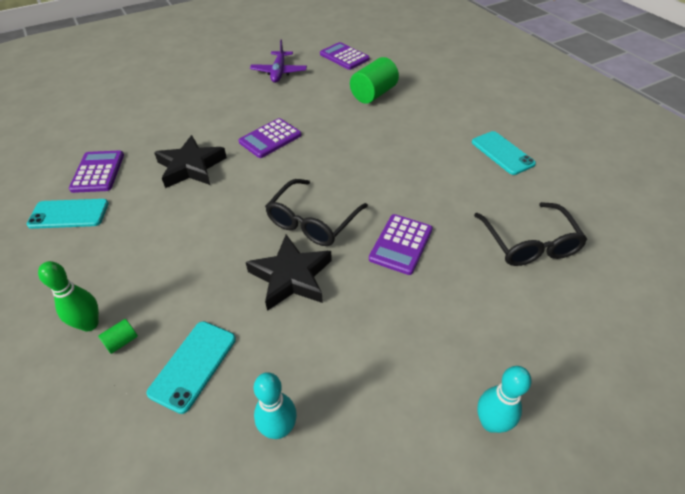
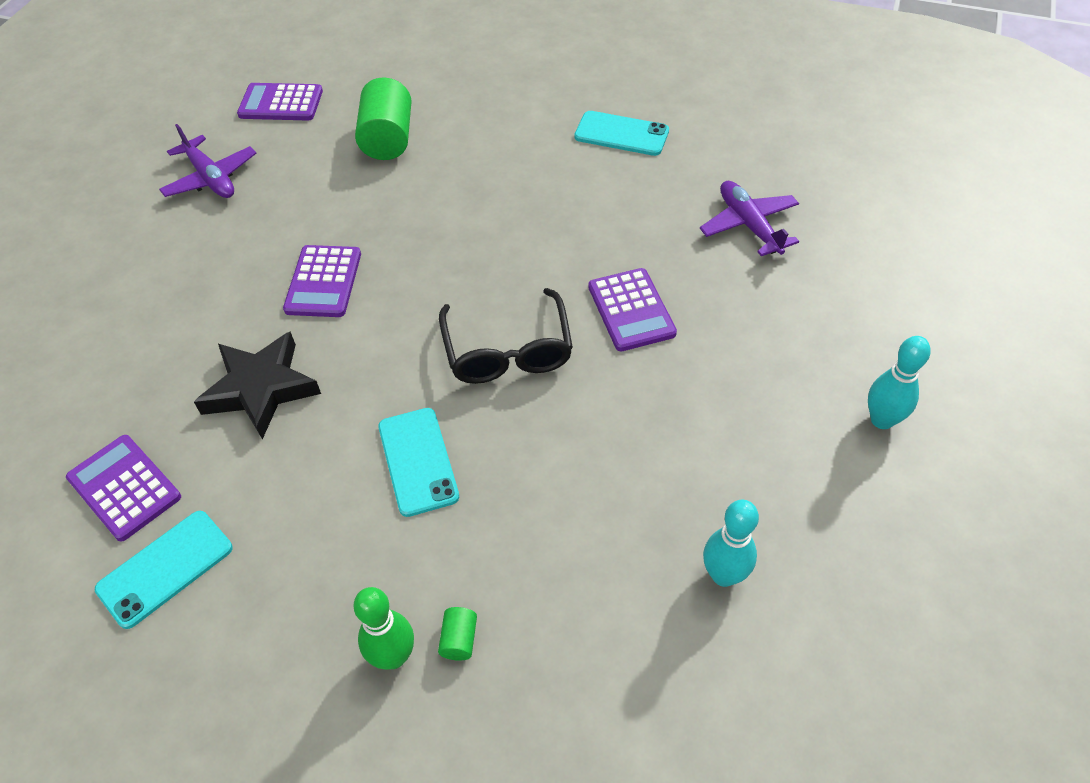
camera: 40 degrees left, 5 degrees up
turquoise phone [146,321,236,414] -> turquoise phone moved to [378,408,459,517]
black star [246,234,332,311] -> none
black glasses [474,202,587,266] -> purple plane [700,181,799,256]

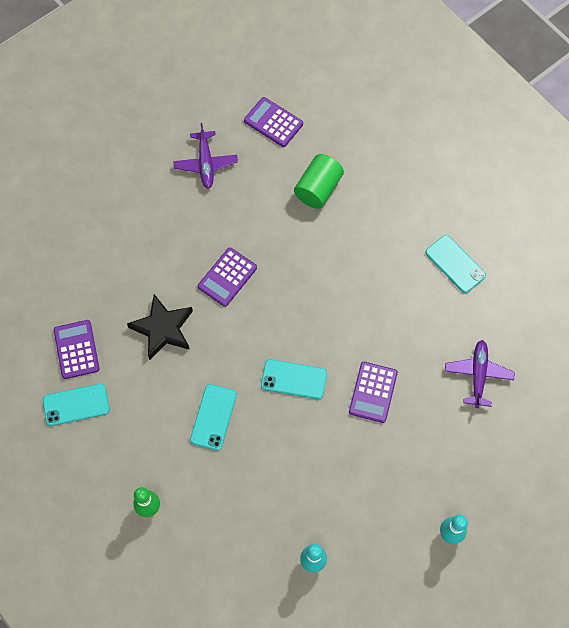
camera: 30 degrees right, 15 degrees up
green cylinder [438,607,477,661] -> none
black glasses [439,288,573,384] -> turquoise phone [261,359,327,399]

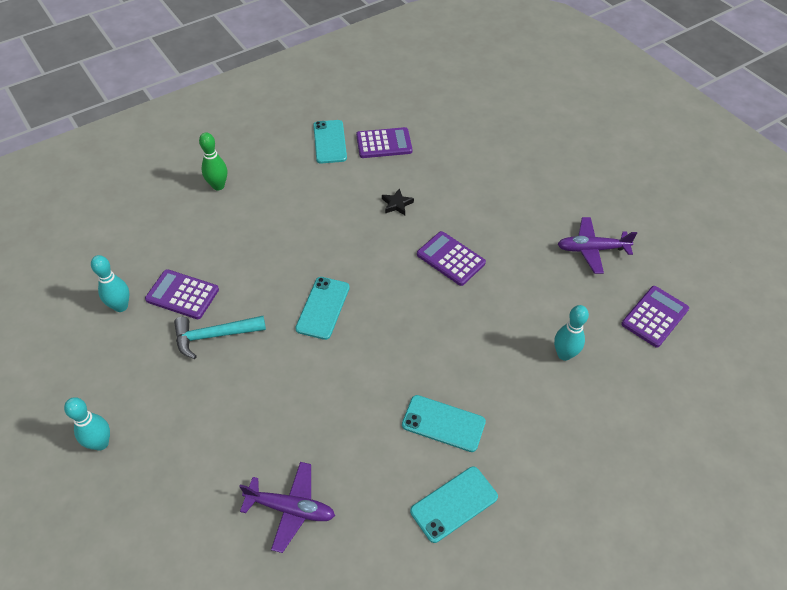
camera: 95 degrees right, 15 degrees down
black star [127,294,193,360] -> black star [382,188,414,215], size x0.48
turquoise phone [190,384,237,450] -> turquoise phone moved to [402,395,486,452]
green cylinder [294,154,344,209] -> turquoise bowling pin [554,305,589,361]
purple calculator [349,362,398,423] -> purple calculator moved to [145,269,219,319]
none -> turquoise hammer [174,316,266,359]

